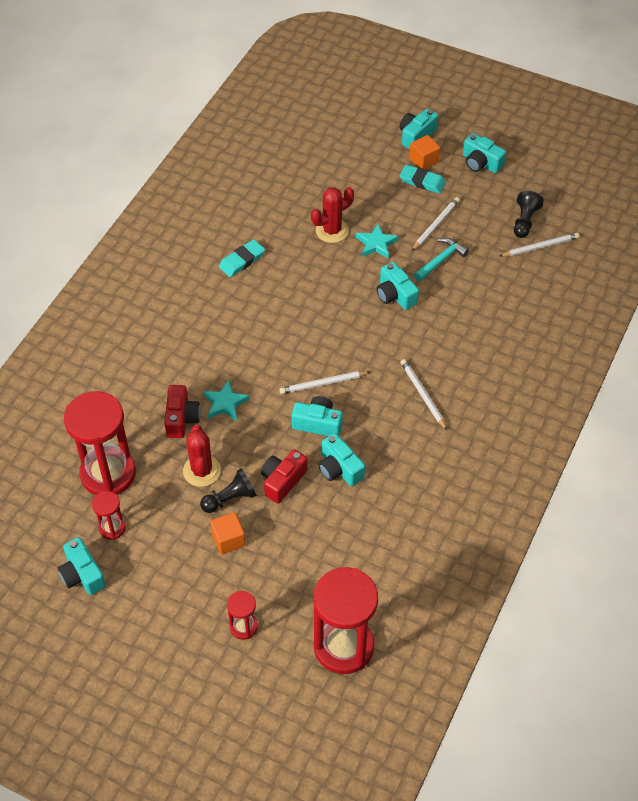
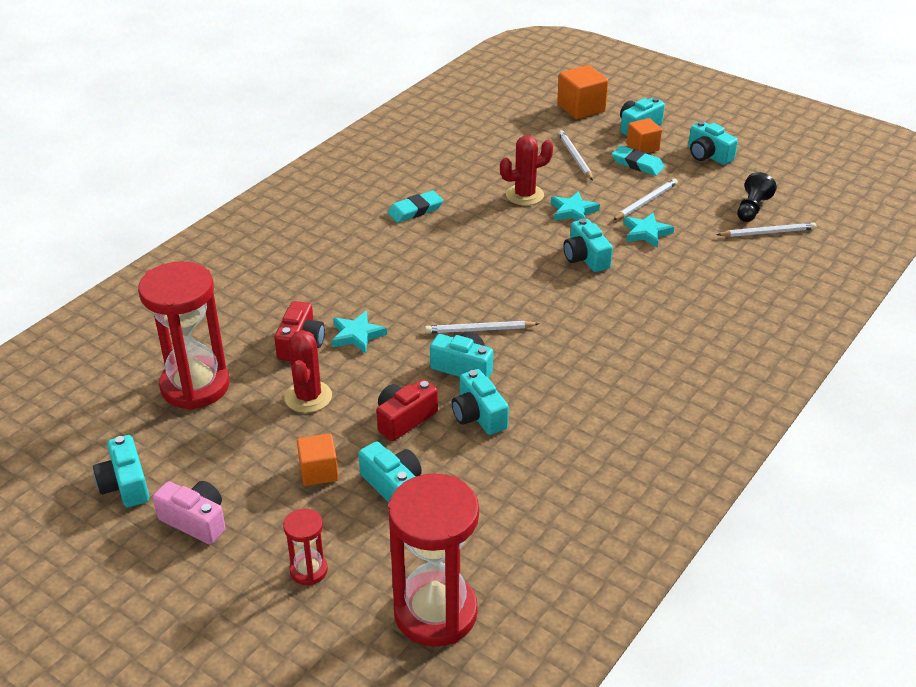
camera: 10 degrees right, 15 degrees down
red hourglass [92,491,126,540] -> none
black pawn [200,468,256,513] -> none
white pencil [401,359,447,430] -> white pencil moved to [558,130,593,180]
turquoise hammer [414,238,469,282] -> turquoise star [624,213,674,248]
none -> pink camera [153,481,226,545]
none -> turquoise camera [359,441,422,502]
none -> orange cube [557,65,608,119]

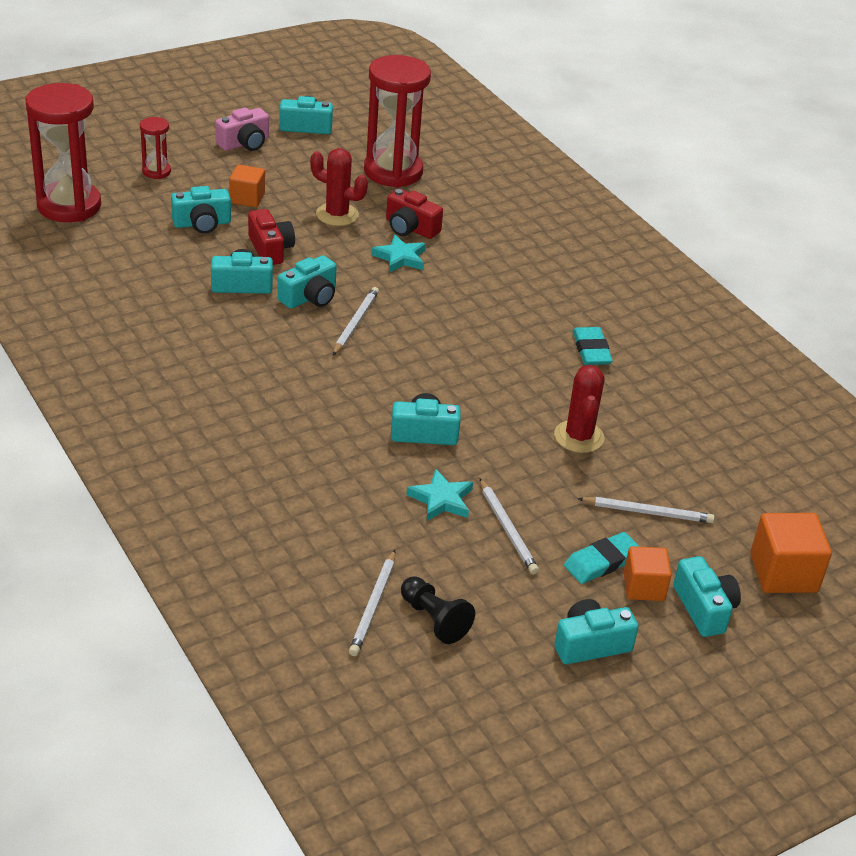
camera: 110 degrees right, 0 degrees up
turquoise star [551,191,600,221] -> none

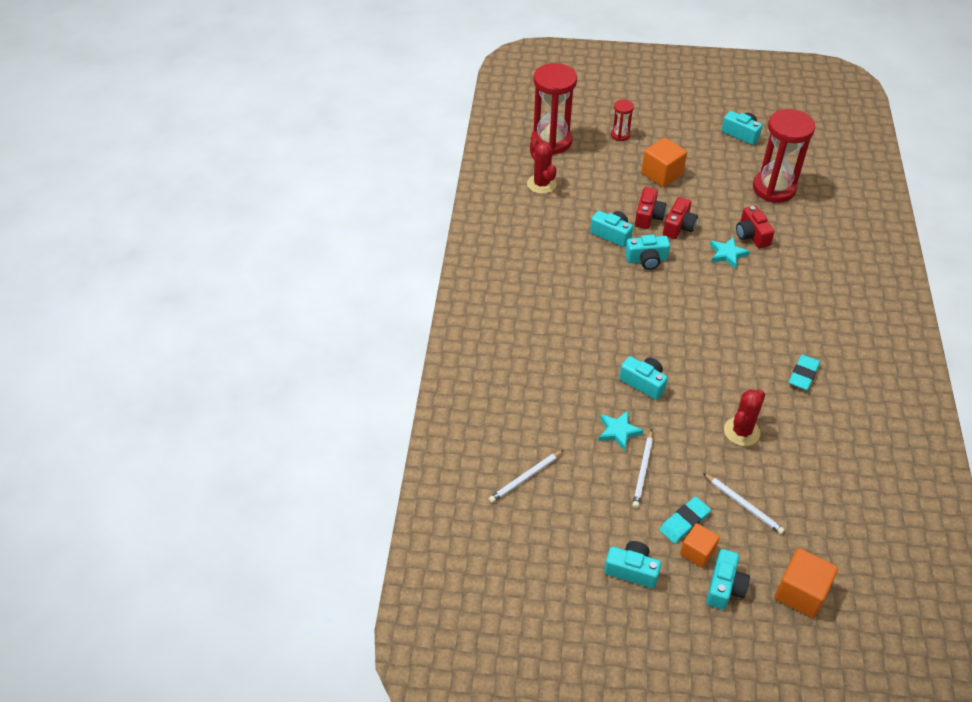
camera: 40 degrees right, 10 degrees up
turquoise camera [171,186,231,234] -> none
pink camera [215,107,269,151] -> none
orange cube [229,165,265,207] -> orange cube [641,138,687,187], size x1.53
red cactus [310,148,368,226] -> red cactus moved to [527,139,557,194]
white pencil [333,287,379,355] -> none
black pawn [401,576,475,644] -> none
turquoise eraser [564,532,640,584] -> turquoise eraser turned 45 degrees counterclockwise [660,497,711,544]
none -> red camera [663,197,698,239]

